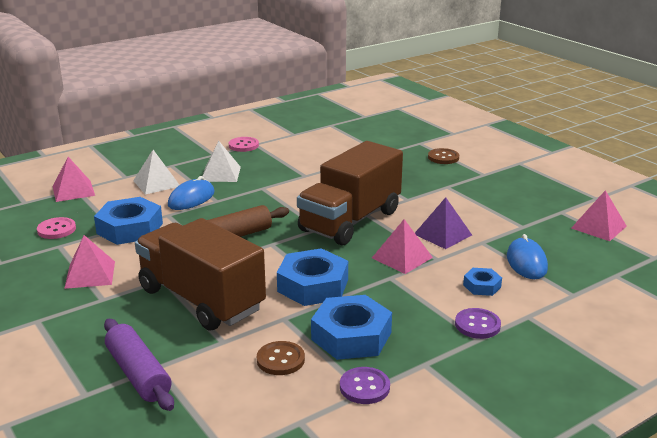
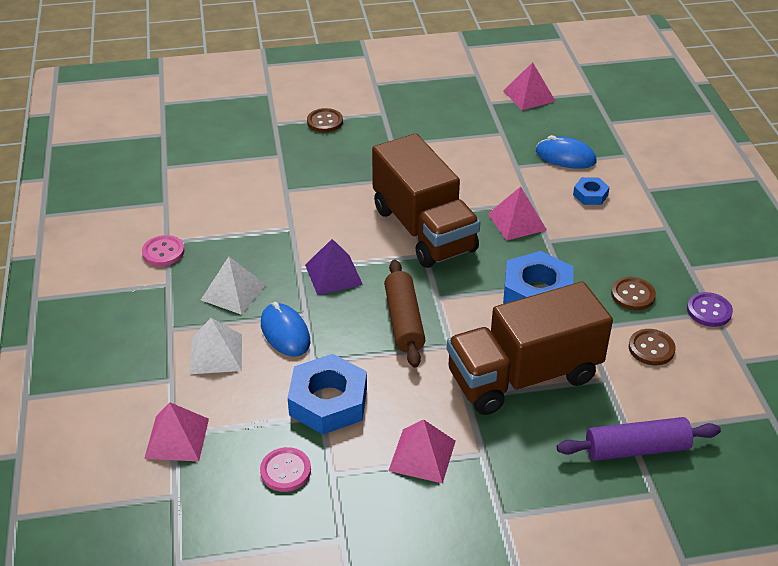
camera: 65 degrees left, 15 degrees up
blue nut [311,295,392,360] -> brown button [611,277,656,310]
purple pyramid [415,197,472,249] -> purple pyramid moved to [305,239,363,295]
purple button [455,308,501,339] -> none

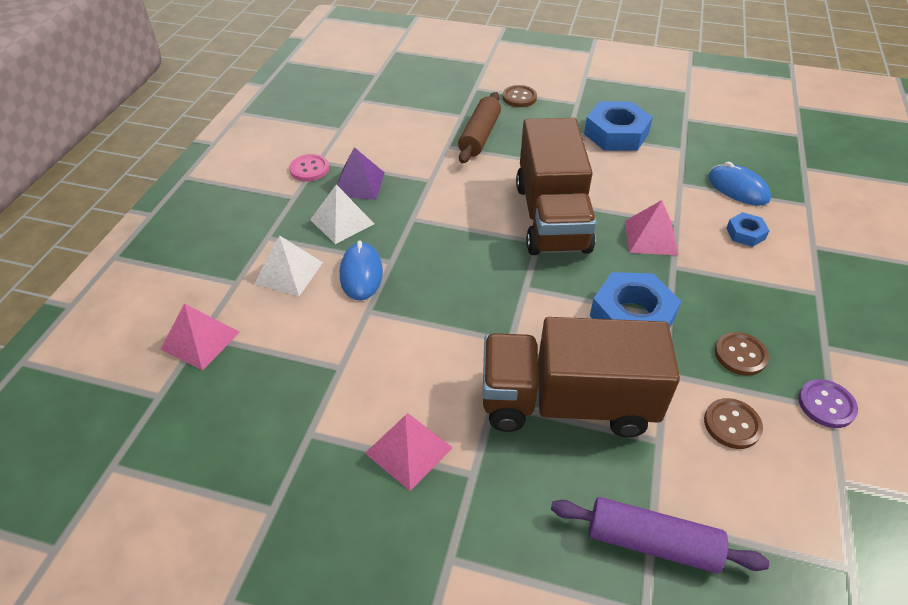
camera: 25 degrees right, 5 degrees up
pink button [260,447,311,492] -> none
blue nut [288,354,367,434] -> blue nut moved to [584,101,653,151]
purple pyramid [305,239,363,295] -> purple pyramid moved to [337,147,385,200]
brown rolling pin [384,260,425,368] -> brown rolling pin moved to [458,92,501,164]
pink pyramid [503,62,556,110] -> none

